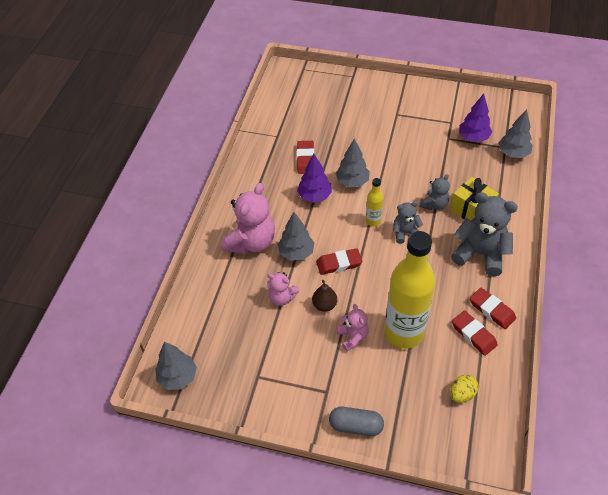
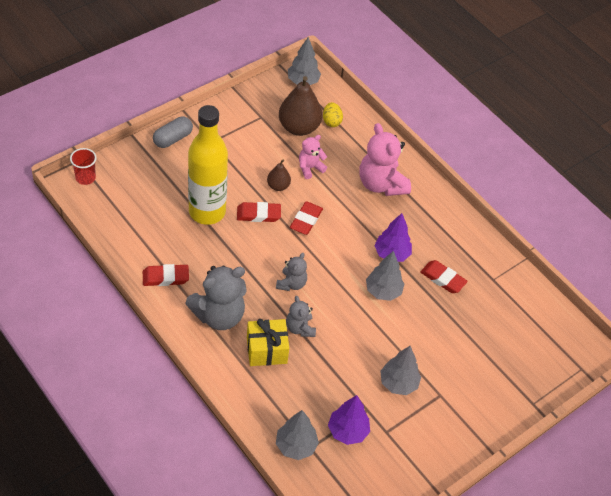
camera: 120 degrees right, 0 degrees up
grey tree [278,212,314,261] -> grey tree moved to [380,346,421,395]
pink teddy bear [337,304,369,351] -> none
yellow bottle [366,178,383,227] -> none
yellow egg [450,374,479,403] -> yellow egg moved to [323,102,343,127]
red eraser [452,311,498,356] -> red eraser moved to [237,202,281,222]
none -> red cup [70,148,97,185]
none -> brown pear [279,76,323,136]

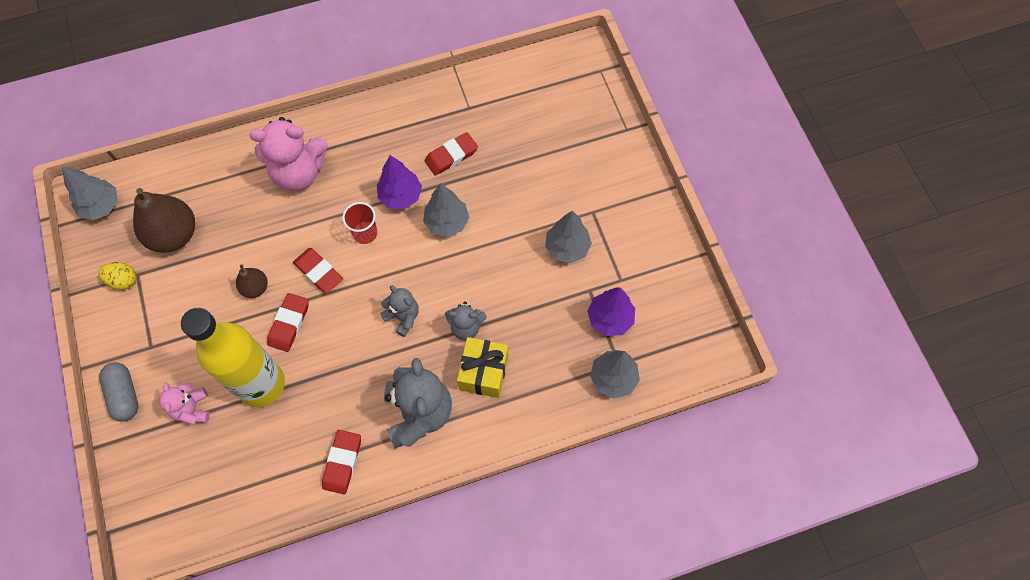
camera: 65 degrees left, 15 degrees up
red cup [70,148,97,185] -> red cup moved to [342,202,377,244]
pink teddy bear [299,135,327,179] -> pink teddy bear moved to [159,382,210,424]
yellow egg [323,102,343,127] -> yellow egg moved to [98,262,137,290]

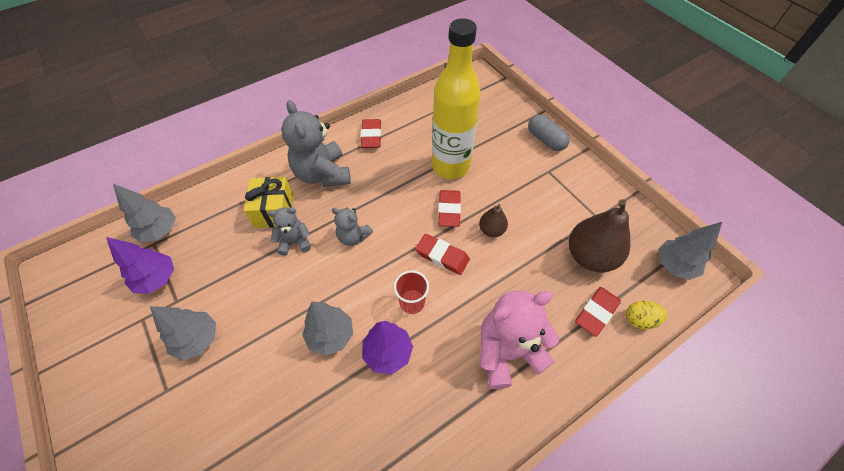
camera: 165 degrees right, 10 degrees down
yellow egg [98,262,137,290] -> yellow egg moved to [626,301,667,330]
pink teddy bear [159,382,210,424] -> none
red eraser [425,132,478,176] -> red eraser moved to [575,287,621,337]

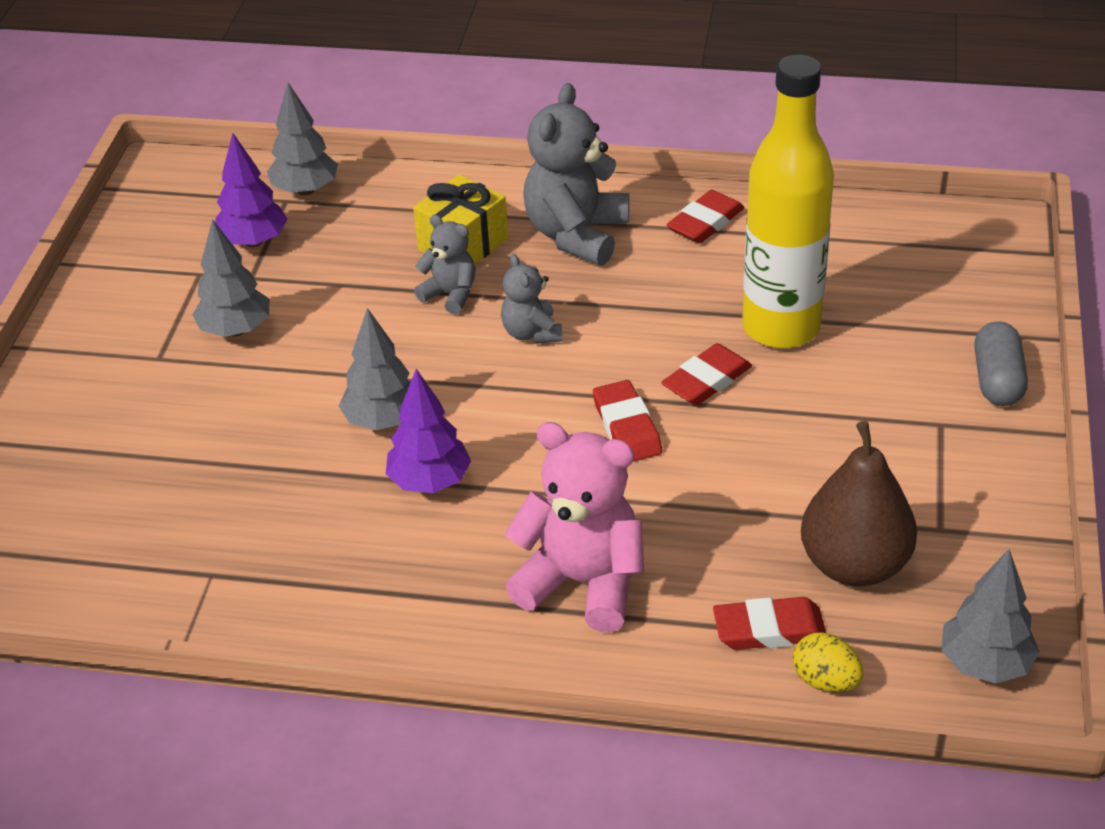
camera: 45 degrees right, 15 degrees down
red cup [394,271,429,314] -> none
brown pear [479,204,508,237] -> none

